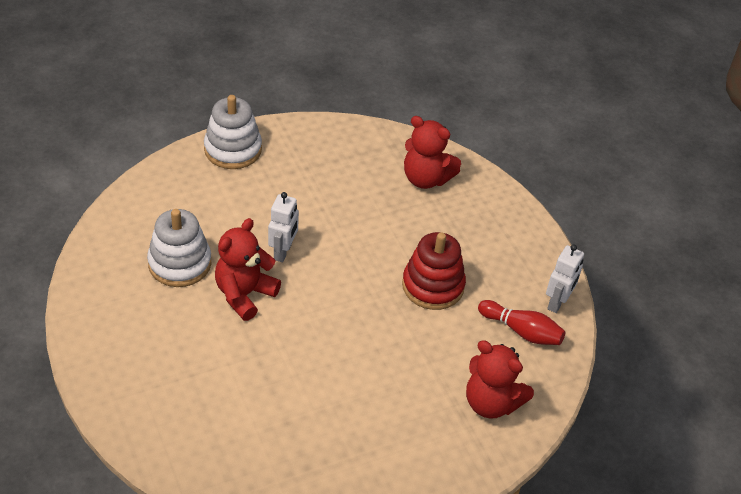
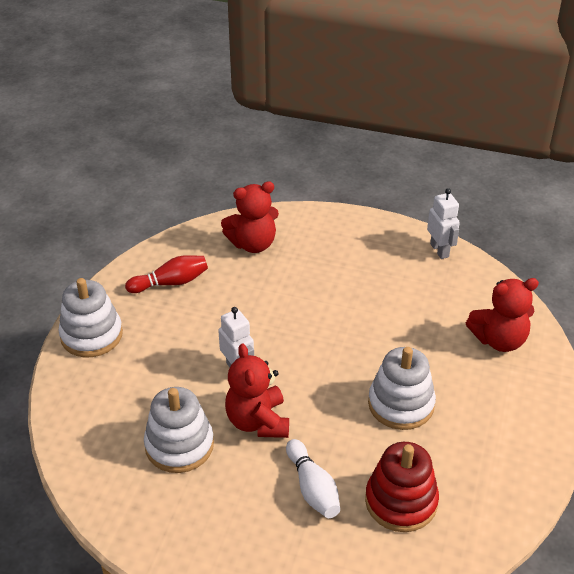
camera: 45 degrees left, 5 degrees down
red stacking toy [402,232,466,310] -> red stacking toy moved to [365,442,439,532]
red bowling pin [478,300,566,345] -> red bowling pin moved to [125,255,208,293]
none -> white bowling pin [286,439,340,518]
none -> white stacking toy [368,347,436,430]

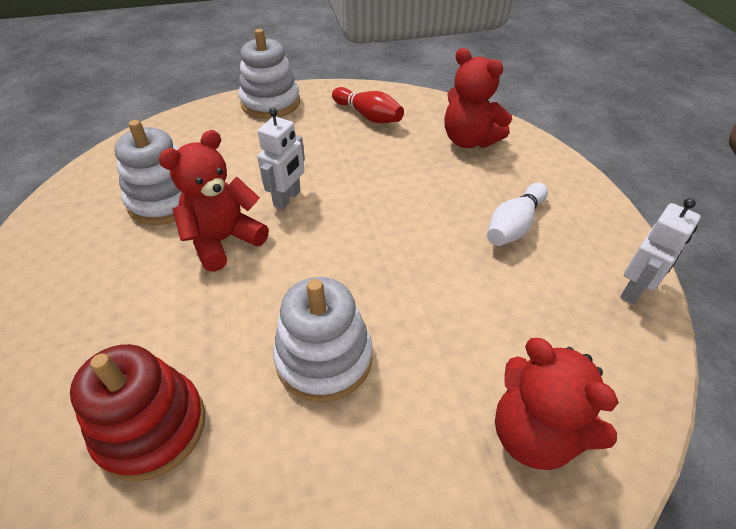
camera: 60 degrees right, 5 degrees up
white bowling pin [286,439,340,518] -> white bowling pin moved to [487,183,548,246]

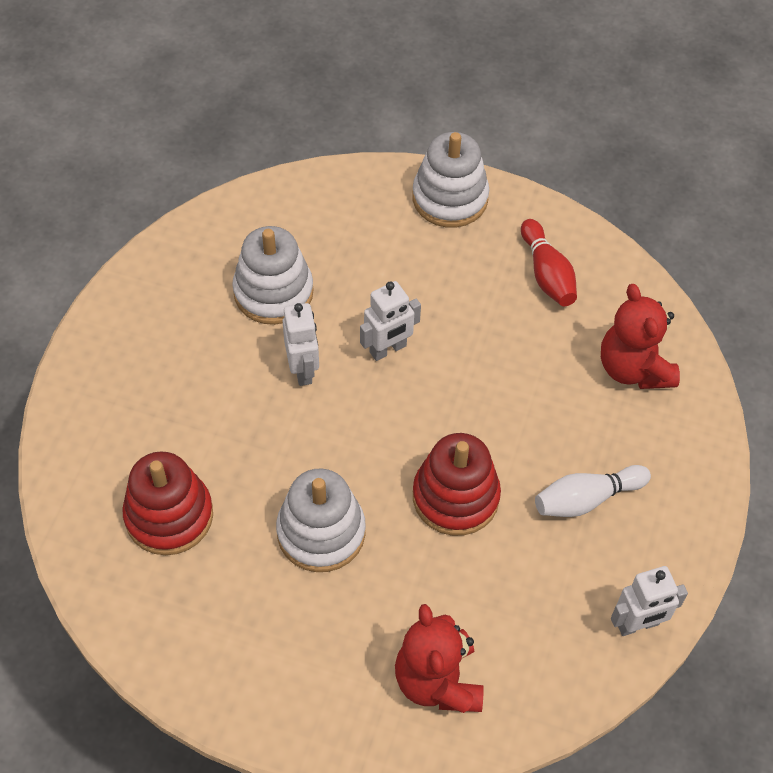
camera: 30 degrees right, 10 degrees up
red teddy bear [159,130,269,272] -> white robot [283,303,319,386]
none -> red stacking toy [413,433,501,536]

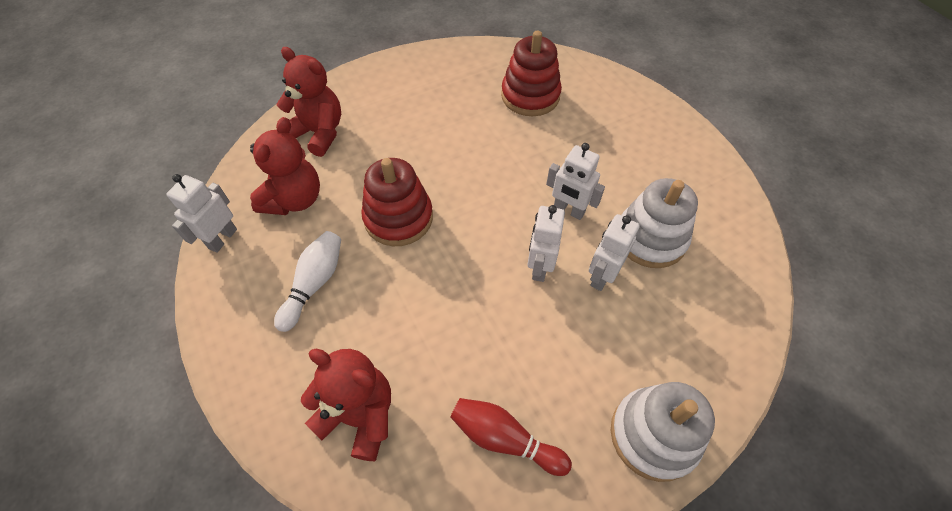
camera: 135 degrees right, 0 degrees up
white stacking toy [276,468,366,572] -> none
none -> red teddy bear [250,117,320,215]
none -> white robot [589,214,640,291]

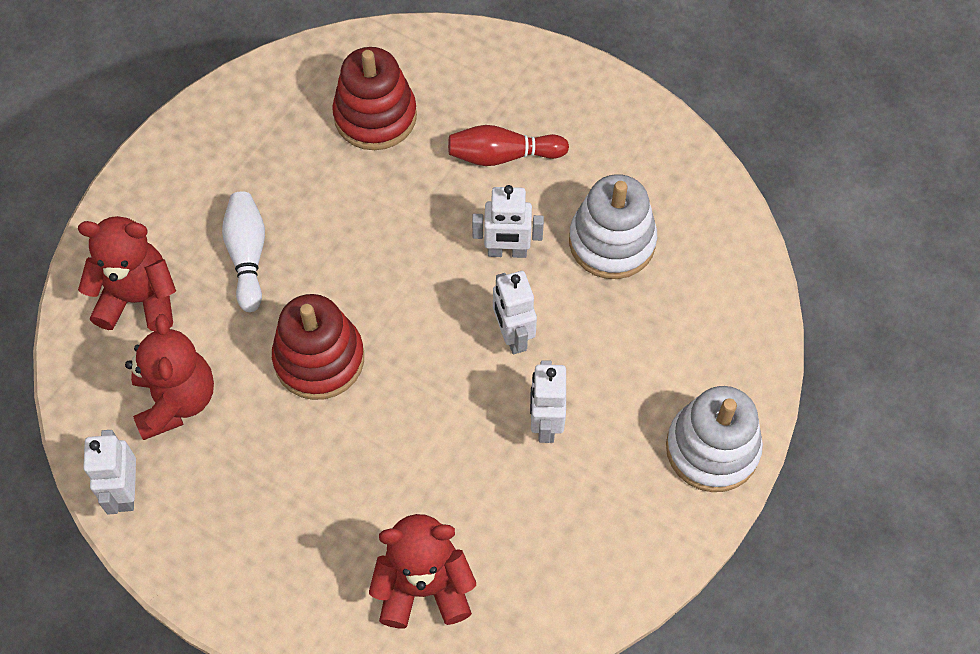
camera: 30 degrees left, 5 degrees up
white bowling pin [274,231,341,332] -> white bowling pin moved to [222,191,265,312]
red bowling pin [450,398,572,476] -> red bowling pin moved to [448,125,569,166]
white robot [589,214,640,291] -> white robot moved to [530,360,566,443]

